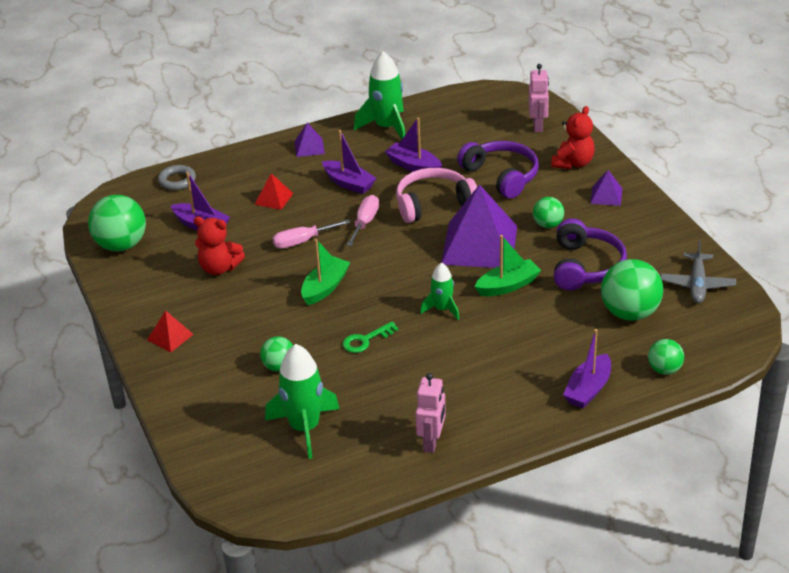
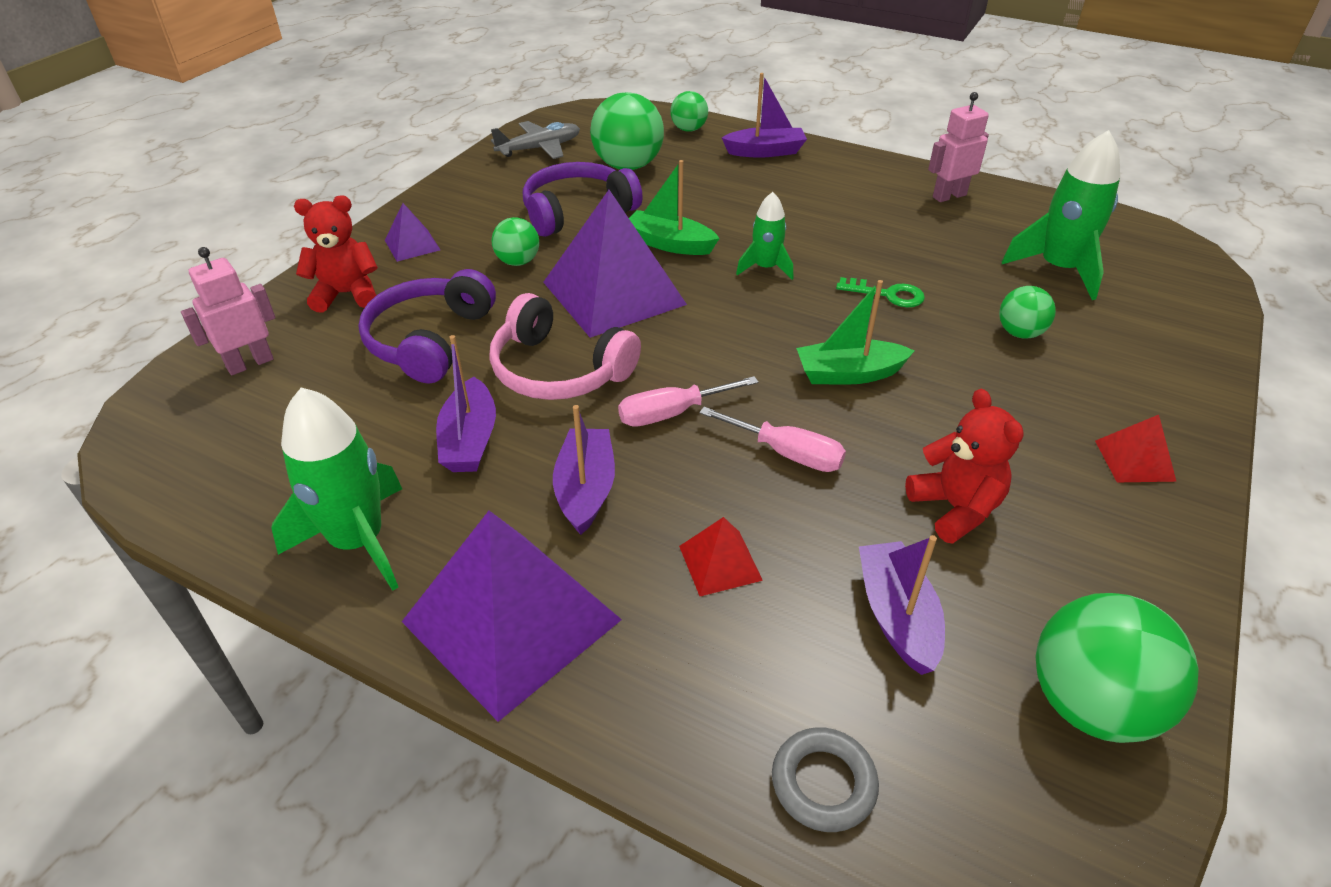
camera: 130 degrees left, 5 degrees up
purple pyramid [294,123,325,157] -> purple pyramid [402,511,622,722], size x2.24

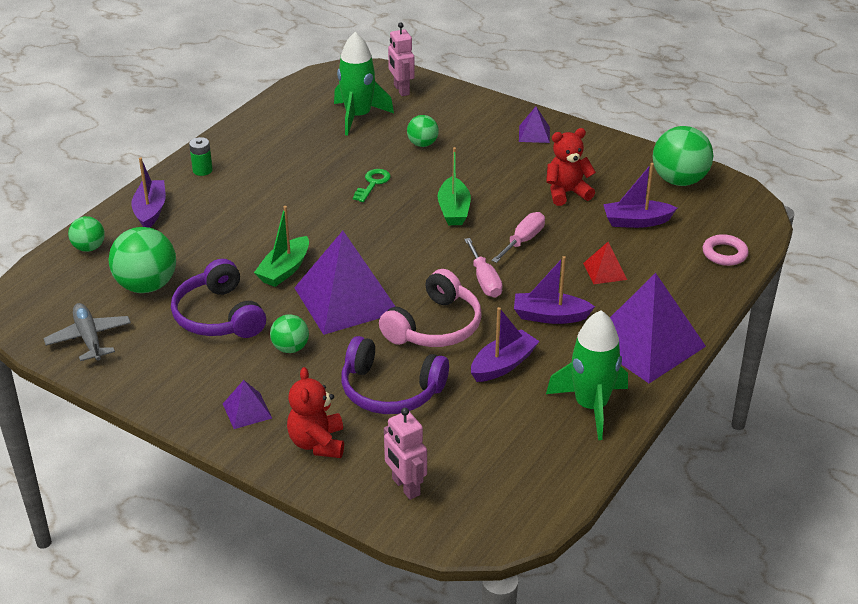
camera: 85 degrees left, 5 degrees down
purple boat [436,335,496,472] -> purple boat turned 45 degrees counterclockwise [471,307,540,382]
green rocket [736,192,793,280] -> none
grey ring [772,727,879,832] -> pink ring [703,234,749,266]
pink robot [928,92,989,202] -> pink robot moved to [388,23,415,96]
red pyramid [1095,415,1177,482] -> purple pyramid [519,107,550,143]
none -> green battery [189,137,213,176]

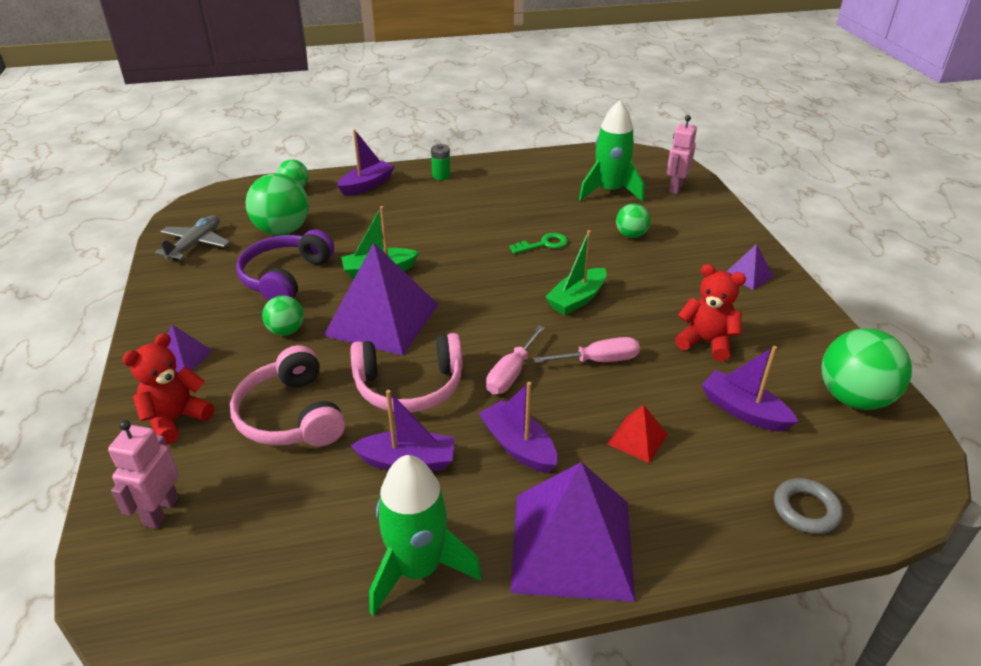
camera: 45 degrees right, 0 degrees up
purple headphones [341,336,449,414] -> pink headphones [230,345,345,447]
pink ring [703,234,749,266] -> grey ring [774,478,843,534]

